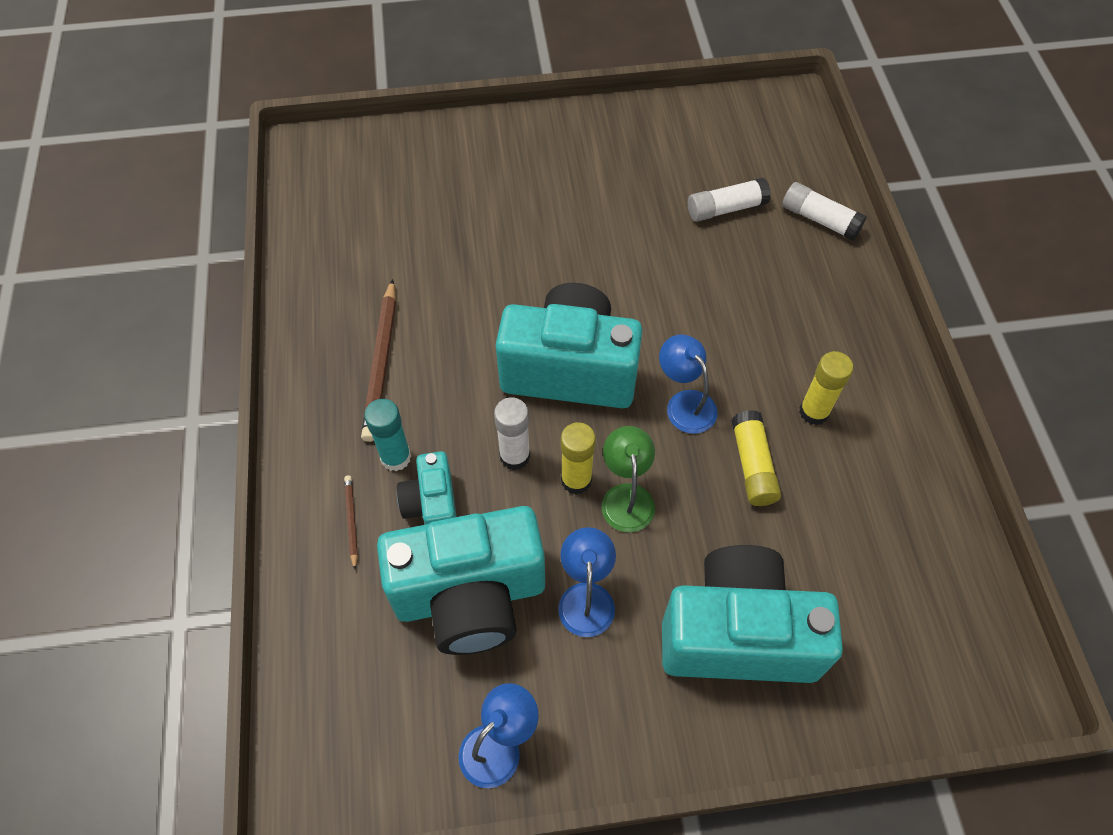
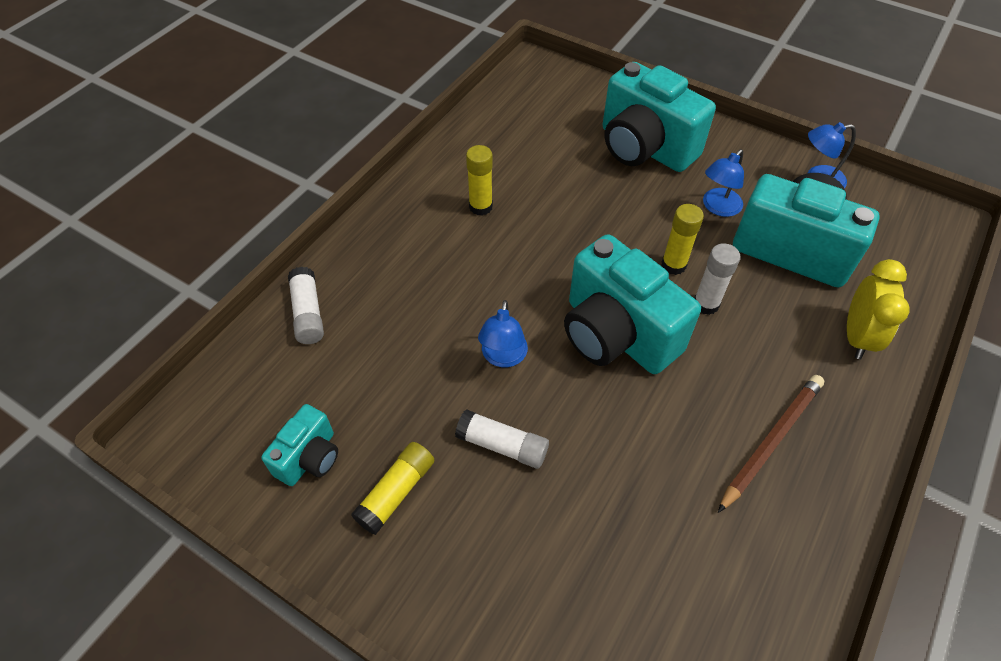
camera: 140 degrees left, 5 degrees down
brown pencil [344,475,358,570] -> yellow clock [847,259,909,359]
turquoise glue stick [364,399,411,471] -> none
turquoise camera [397,451,457,525] -> turquoise camera moved to [261,404,338,486]
green lamp [602,426,655,532] -> none
blue lamp [659,334,717,434] -> blue lamp moved to [478,300,528,367]
white glue stick [688,178,771,222] -> white glue stick moved to [455,409,549,469]
yellow glue stick [731,410,781,506] -> yellow glue stick moved to [351,442,434,535]

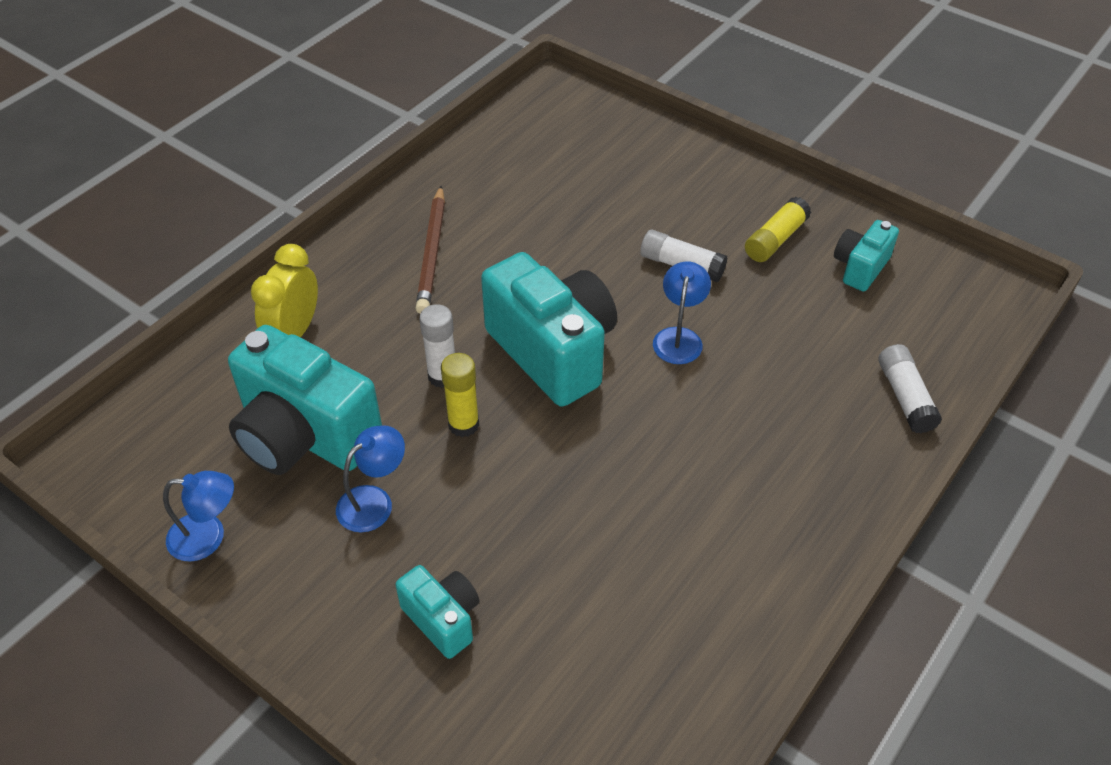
camera: 175 degrees left, 5 degrees down
yellow glue stick [466,145,493,216] -> none
turquoise camera [603,62,716,172] -> turquoise camera [395,565,479,659], size x0.51
brown pencil [718,375,824,513] -> brown pencil turned 45 degrees counterclockwise [415,186,445,314]

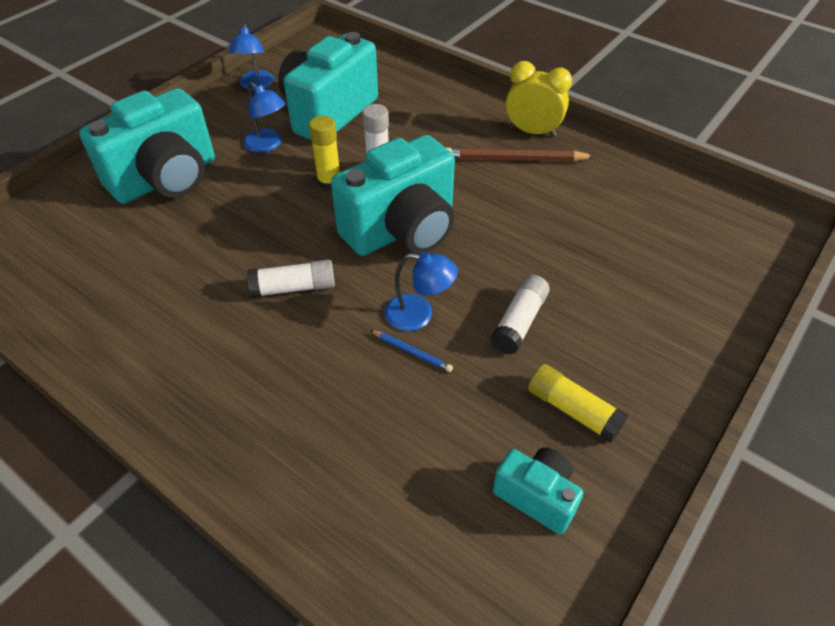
camera: 90 degrees right, 0 degrees up
yellow clock [251,244,318,337] -> yellow clock moved to [506,61,572,137]
turquoise camera [395,565,479,659] -> turquoise camera [79,88,215,204], size x1.98
white glue stick [878,344,942,434] -> white glue stick moved to [247,260,335,298]
none -> blue pencil [370,330,453,372]

